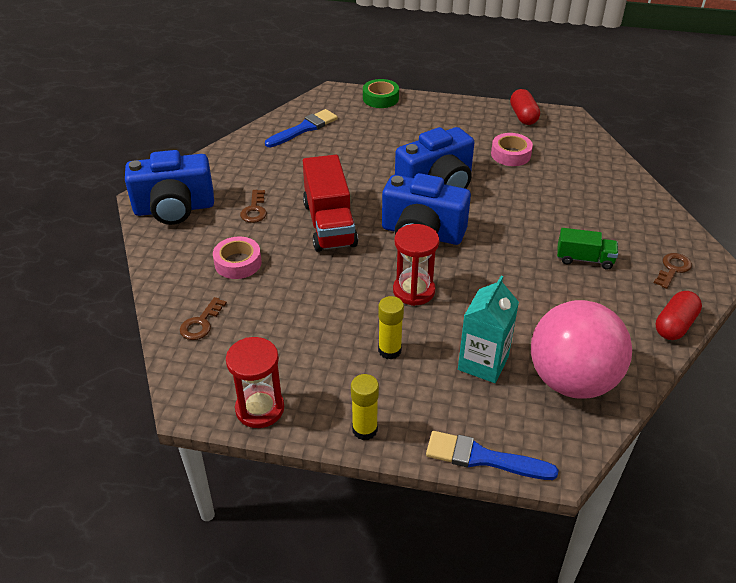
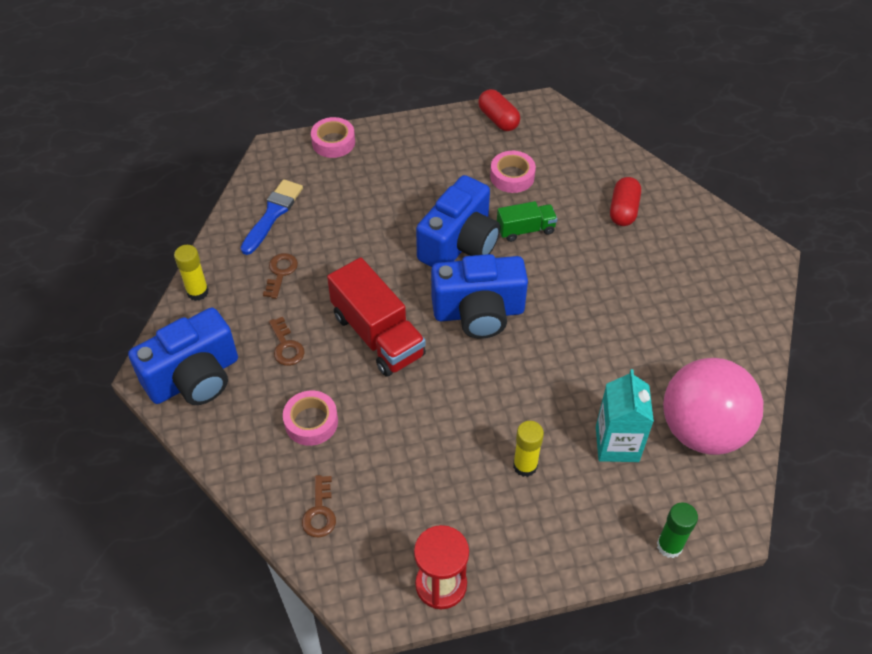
camera: 25 degrees left, 10 degrees up
yellow glue stick [351,374,379,440] -> yellow glue stick moved to [174,245,209,301]
green tape [363,79,399,108] -> pink tape [311,117,355,158]
red hourglass [393,224,439,306] -> none
blue brush [426,431,558,480] -> green glue stick [657,502,698,558]
green truck [557,228,618,270] -> green truck moved to [497,201,557,242]
brown key [654,253,692,289] -> brown key moved to [263,253,298,299]
red capsule [655,291,702,340] -> red capsule moved to [610,177,641,226]

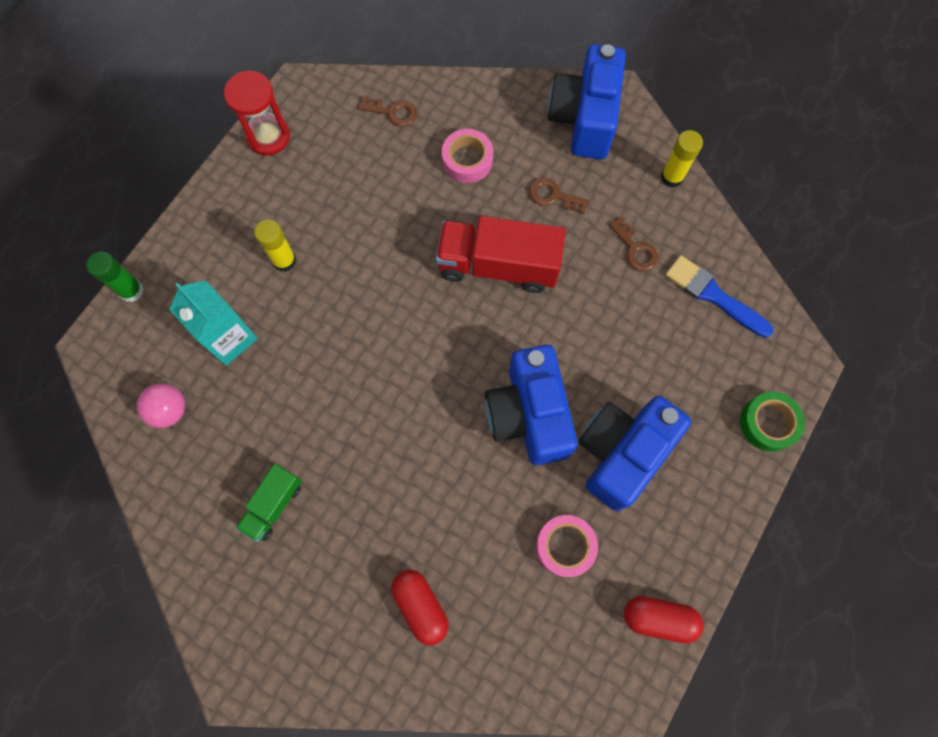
camera: 135 degrees right, 20 degrees up
blue brush [241,179,303,255] -> blue brush turned 150 degrees clockwise [665,255,774,338]
brown key [302,475,336,537] -> brown key turned 150 degrees clockwise [358,96,417,127]
pink tape [311,117,355,158] -> green tape [740,392,805,452]
blue camera [431,254,528,339] -> blue camera moved to [578,396,691,511]
green truck [497,201,557,242] -> green truck moved to [236,464,302,542]
pink ball [663,358,763,455] -> pink ball [137,383,185,428], size x0.45

